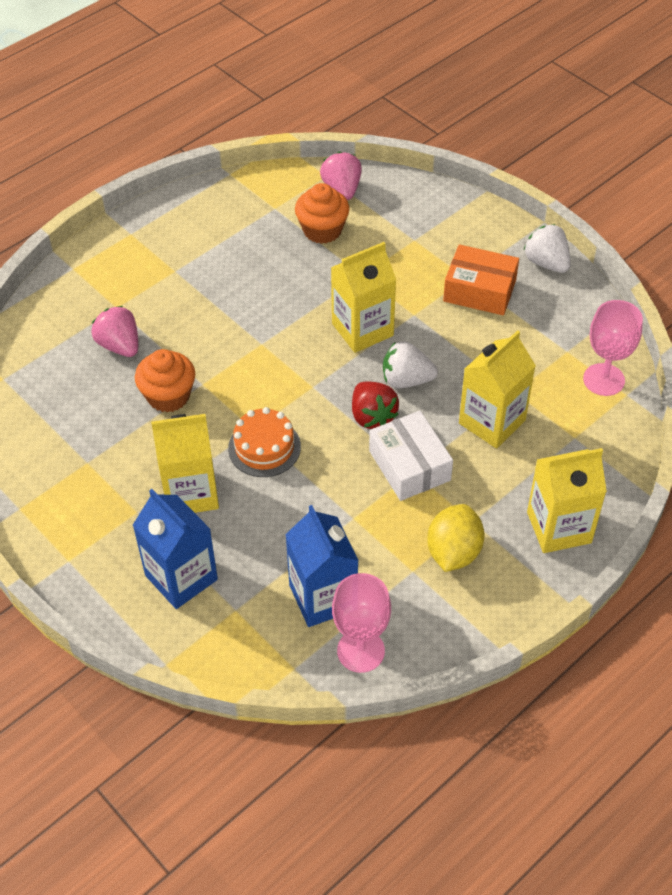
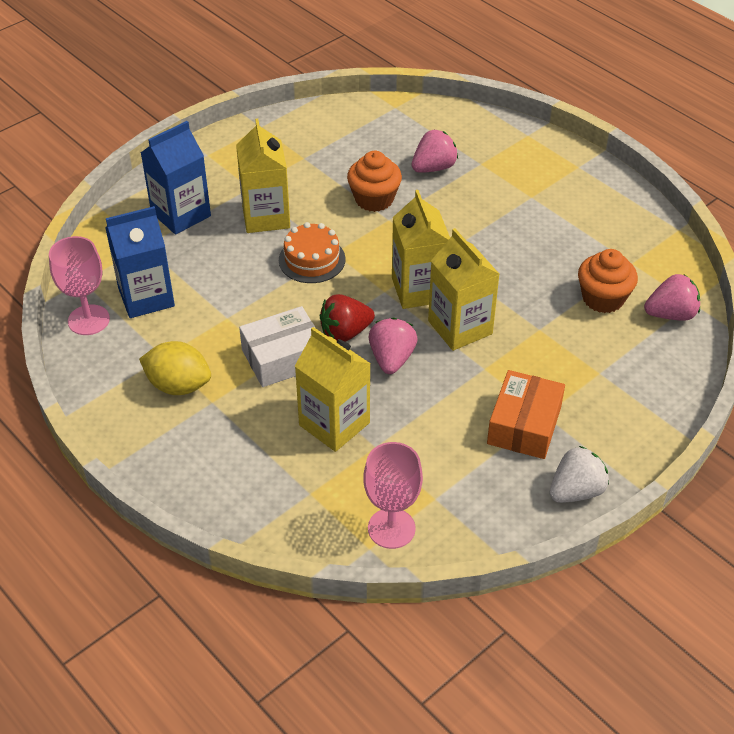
camera: 90 degrees right, 5 degrees down
white strawberry [383,341,438,388] -> pink strawberry [369,318,418,374]
yellow carton [527,448,607,553] -> yellow carton moved to [392,190,450,309]

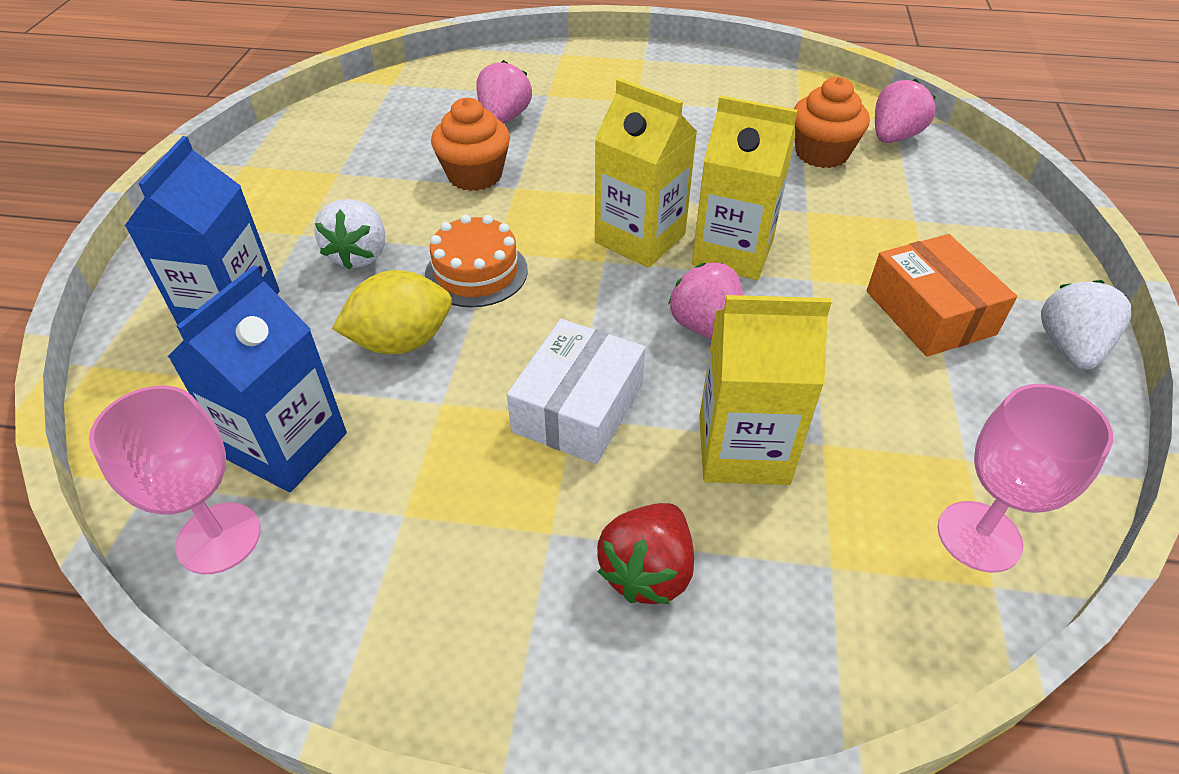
camera: 40 degrees left, 0 degrees up
yellow lemon [139,341,211,395] -> yellow lemon moved to [332,270,452,354]
yellow carton [236,119,290,233] -> white strawberry [315,199,385,270]
red strawberry [320,294,375,342] -> red strawberry moved to [597,503,694,604]

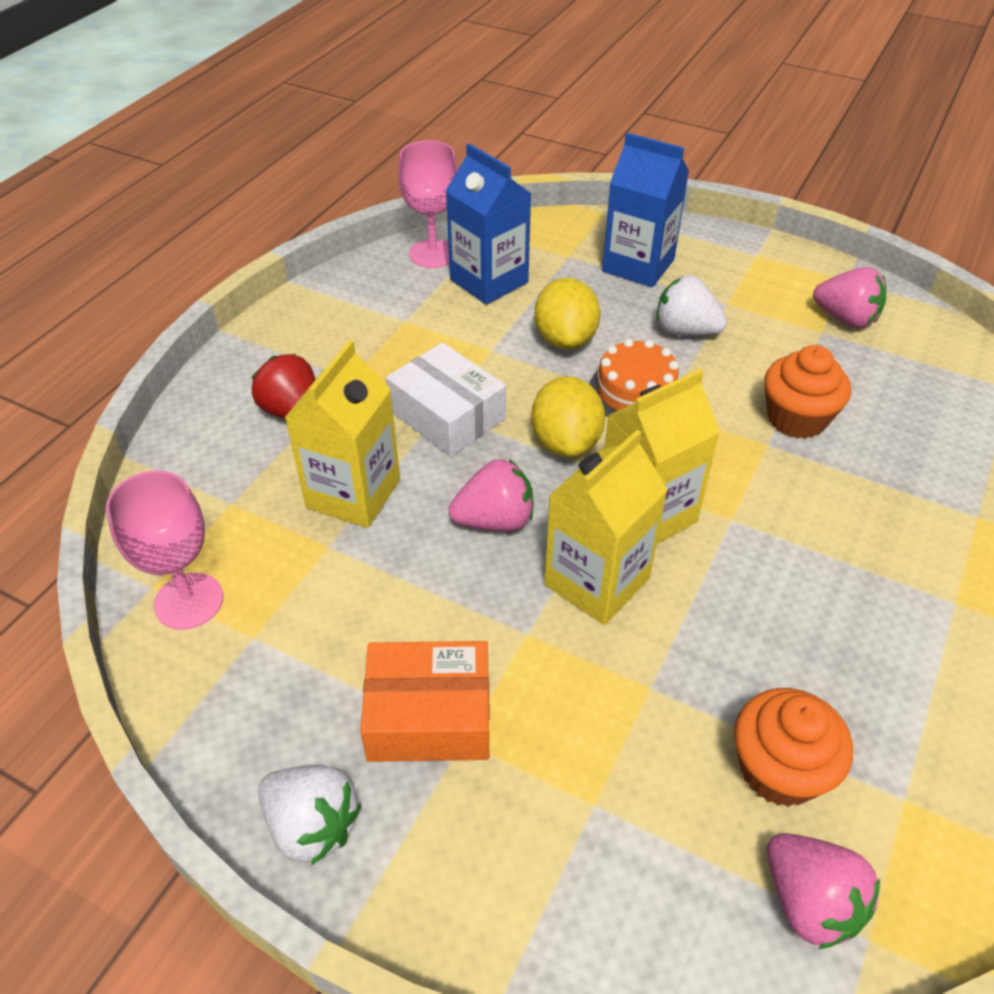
camera: 110 degrees right, 0 degrees up
pink strawberry [476,60,532,124] -> pink strawberry moved to [813,267,886,328]
none -> yellow lemon [531,376,605,457]

